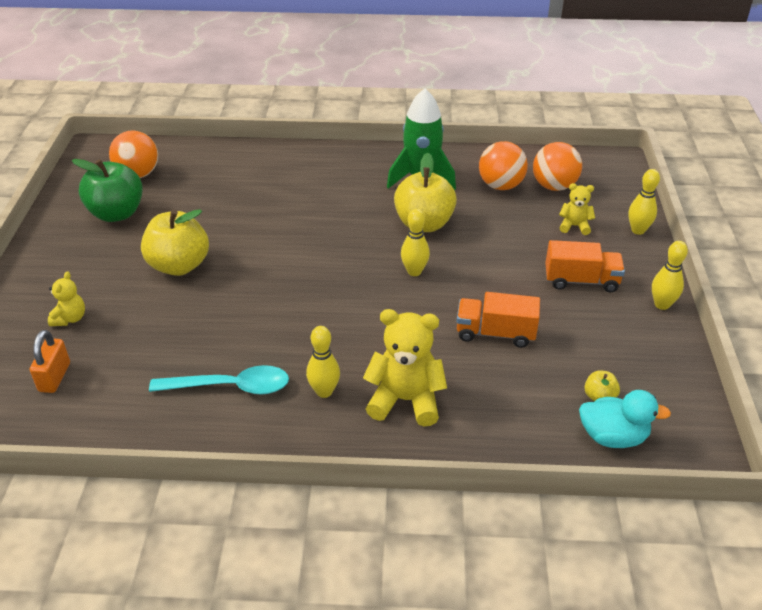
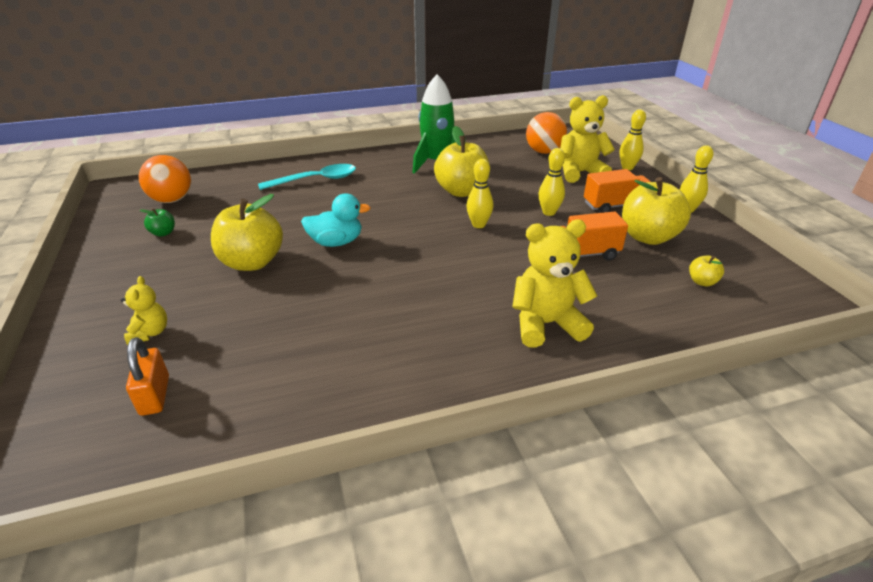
camera: 20 degrees left, 5 degrees down
green apple [72,159,143,222] -> green apple [140,208,175,237], size x0.45
turquoise spoon [149,365,289,395] -> turquoise spoon moved to [258,164,356,190]
yellow bowling pin [306,326,340,398] -> yellow bowling pin moved to [538,148,565,216]
orange ball [479,141,528,190] -> none
yellow teddy bear [559,183,595,235] -> yellow teddy bear [560,95,615,183], size x1.86
turquoise duck [579,390,671,448] -> turquoise duck moved to [301,194,371,247]
none -> yellow apple [622,177,691,245]

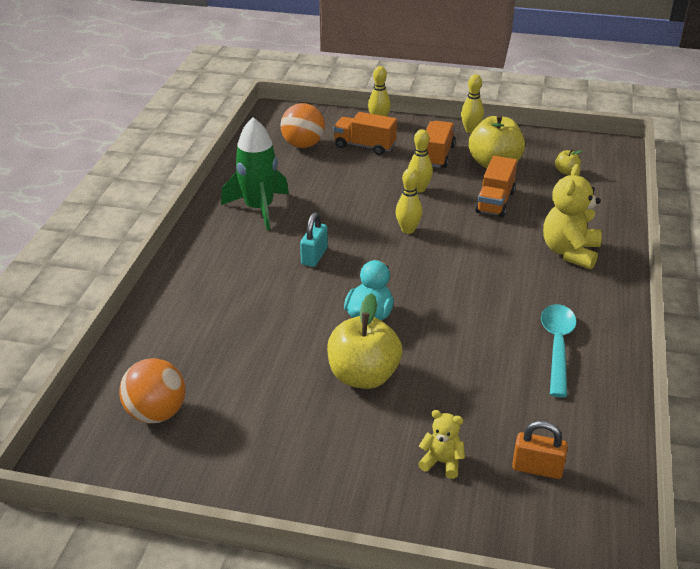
camera: 60 degrees left, 0 degrees up
green apple [140,208,175,237] -> none
turquoise spoon [258,164,356,190] -> turquoise spoon moved to [541,304,577,397]
yellow apple [434,126,489,197] -> none
yellow teddy bear [560,95,615,183] -> orange truck [333,112,397,155]
none -> turquoise padlock [300,212,328,267]

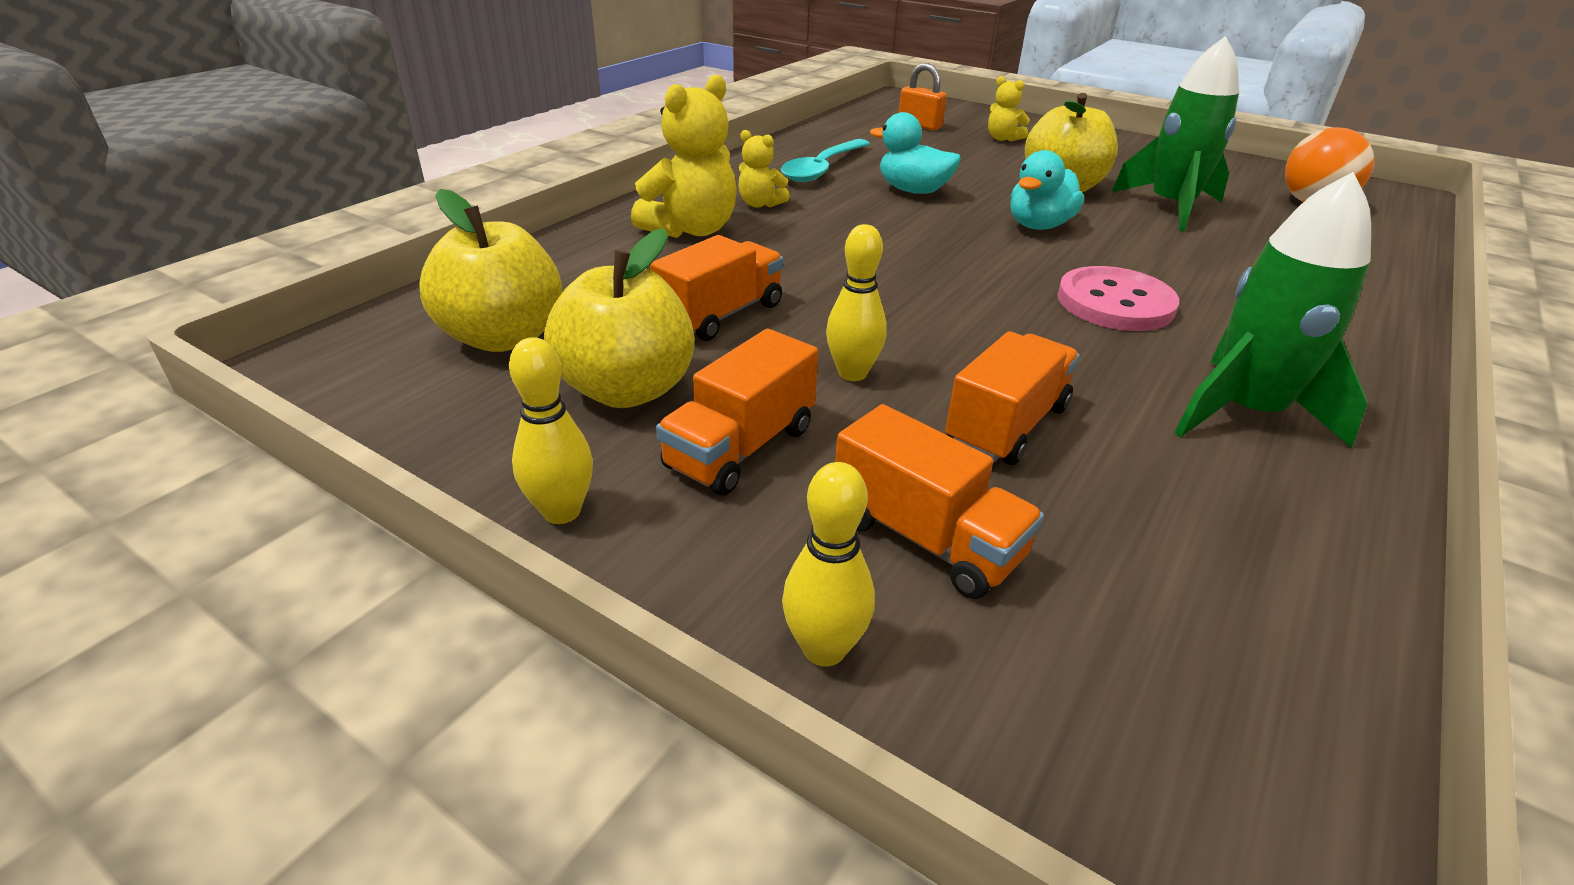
camera: 160 degrees left, 0 degrees up
orange ball [281,103,325,148] -> none
turquoise padlock [300,212,328,267] -> pink button [1057,266,1179,331]
yellow bowling pin [396,168,422,234] -> none
yellow apple [555,149,582,175] -> yellow apple [420,189,562,352], size x2.24
none -> yellow teddy bear [738,130,790,208]
none -> turquoise duck [870,112,961,194]
none -> orange truck [945,331,1080,465]
none -> green rocket [1111,36,1239,231]

